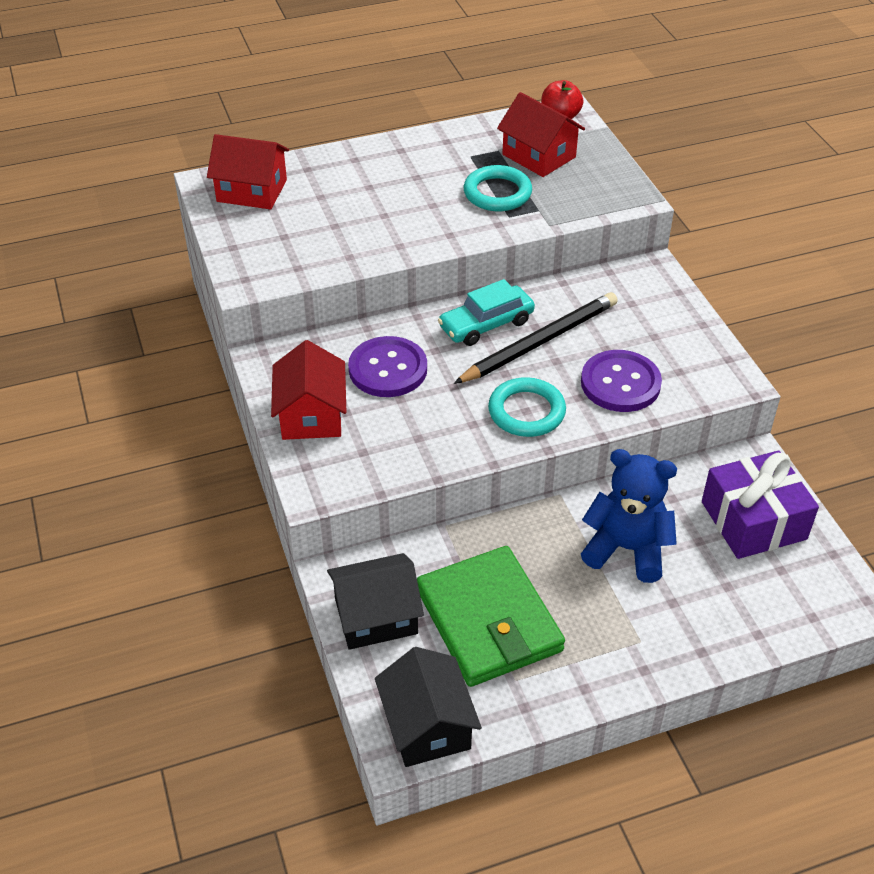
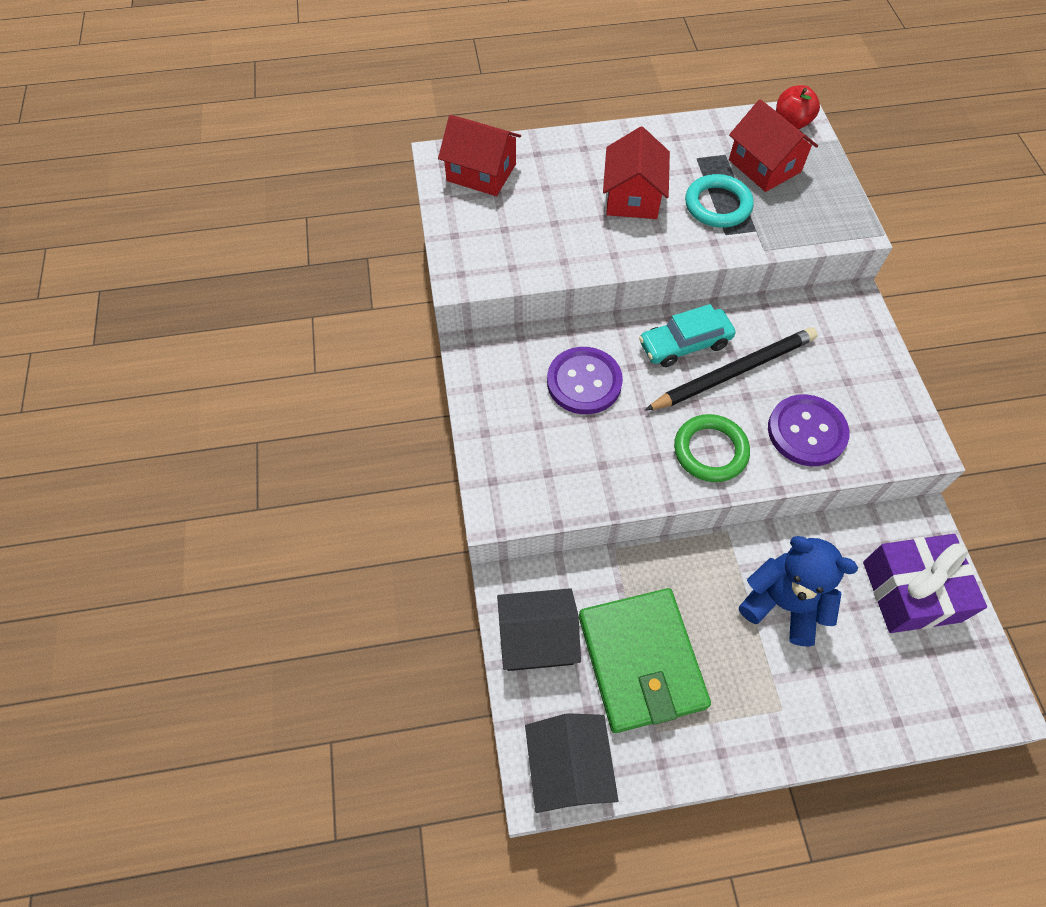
camera: 10 degrees right, 15 degrees up
red house [271,340,346,440] -> red house moved to [603,127,670,219]
turquoise ring [488,377,566,437] -> green ring [674,414,750,482]

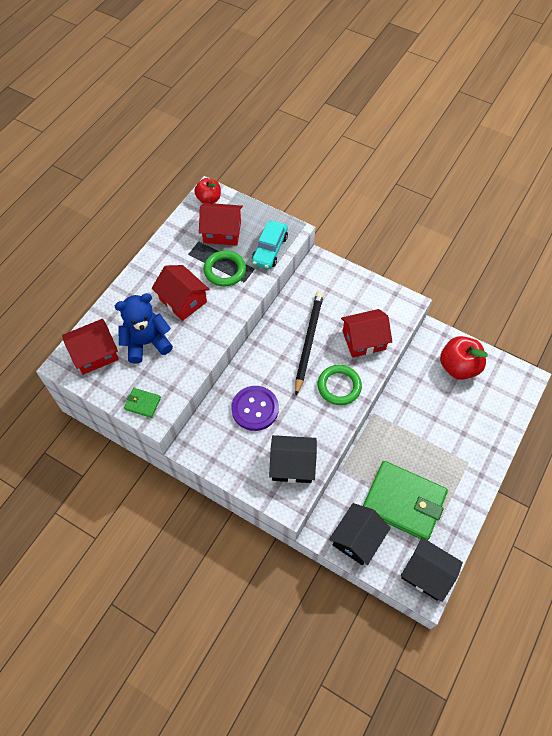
camera: 50 degrees left, 0 degrees up
turquoise car [639,304,736,367] -> turquoise car moved to [252,221,288,269]
turquoise ring [685,174,754,228] -> green ring [203,250,246,287]
blue teddy bear [739,536,858,646] -> blue teddy bear moved to [115,293,173,364]
purple button [768,394,849,466] -> red house [341,309,392,358]
purple gift [863,534,987,633] -> red apple [440,336,488,380]
none -> green wallet [124,388,161,418]
none -> black house [269,435,317,483]

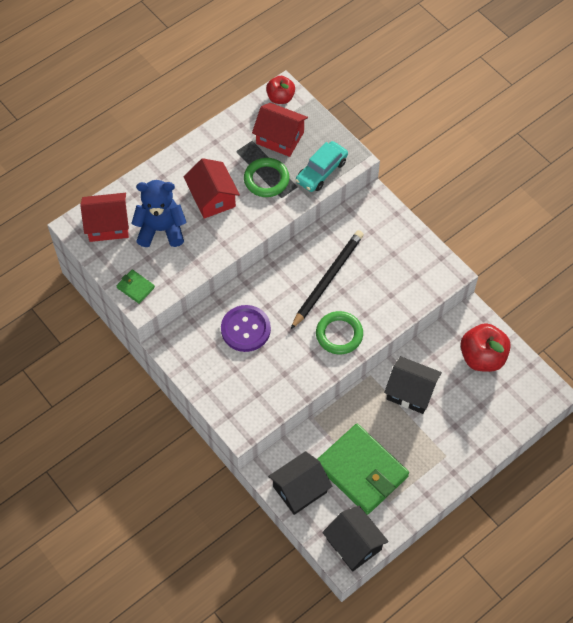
camera: 20 degrees right, 0 degrees up
black house [269,435,317,483] -> black house moved to [384,356,442,414]
red house [341,309,392,358] -> none

